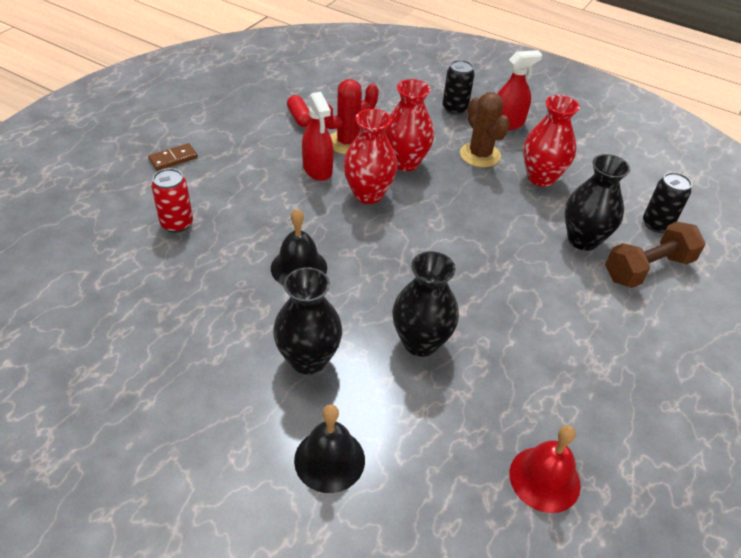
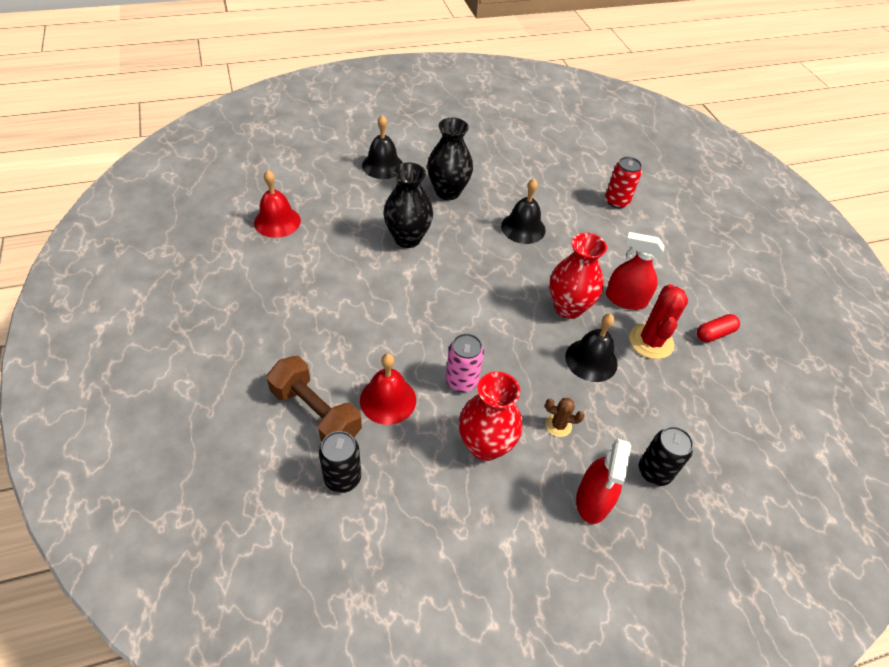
camera: 130 degrees right, 5 degrees up
brown domino [148,143,198,171] -> none
red capsule [287,95,311,127] -> red capsule turned 45 degrees counterclockwise [697,314,740,342]
red vase [385,79,434,171] -> black bell [565,314,618,382]
brown cactus [460,92,510,167] -> brown cactus [545,398,585,437], size x0.54
black vase [564,154,630,251] -> red bell [360,353,416,425]
brown dumbbell [605,222,706,288] -> brown dumbbell turned 60 degrees counterclockwise [267,356,362,441]
none -> pink can [446,333,484,392]

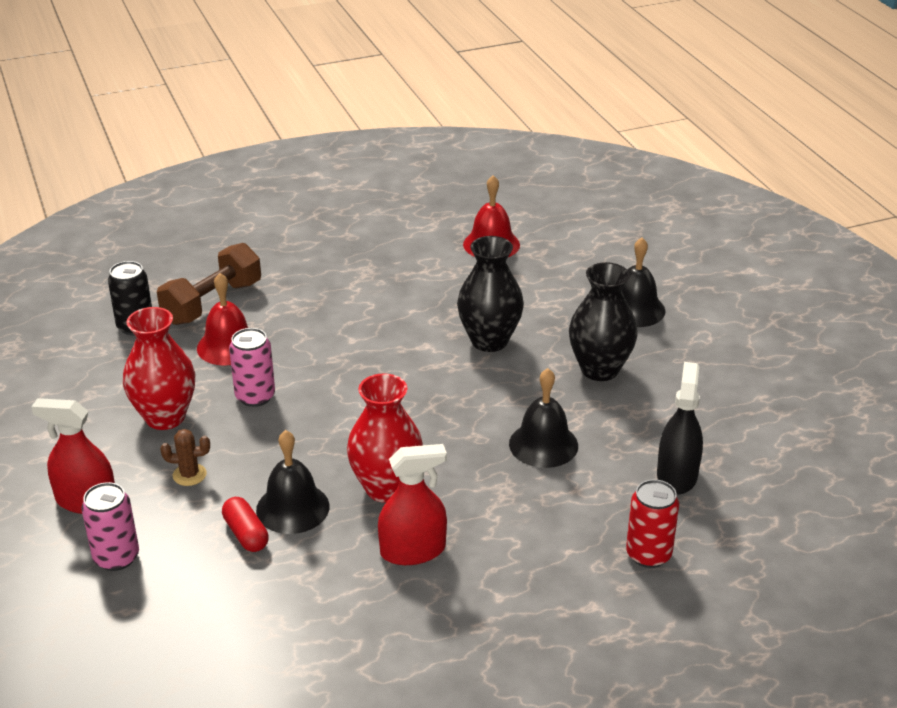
camera: 90 degrees right, 15 degrees down
brown cactus [545,398,585,437] -> brown cactus turned 75 degrees clockwise [160,429,210,486]
red spray bottle [606,232,664,310] -> red spray bottle turned 60 degrees clockwise [378,444,447,565]
red cactus [630,284,688,359] -> none
black can [639,426,694,486] -> pink can [81,482,139,571]
red capsule [697,314,740,342] -> red capsule moved to [222,497,269,552]
none -> black spray bottle [657,362,703,495]

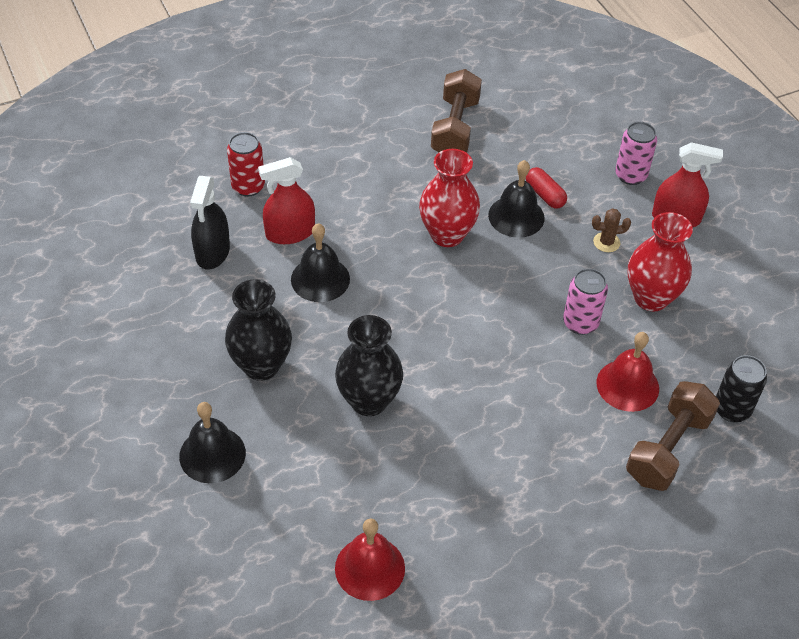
camera: 175 degrees right, 15 degrees up
red spray bottle [378,444,447,565] -> red spray bottle moved to [258,157,315,244]
none -> brown dumbbell [431,69,482,153]

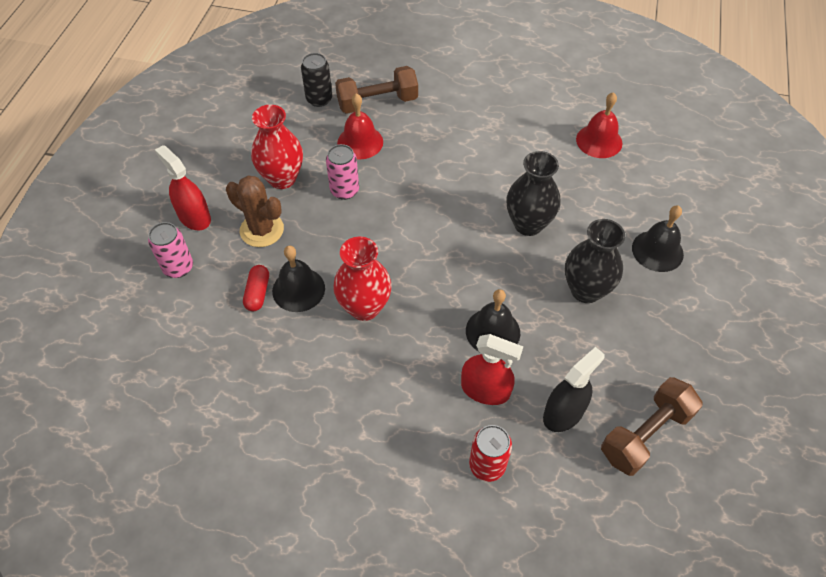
camera: 140 degrees left, 5 degrees up
brown dumbbell [431,69,482,153] -> brown dumbbell moved to [601,377,703,476]
brown cactus [592,208,631,252] -> brown cactus [226,175,284,247], size x1.86

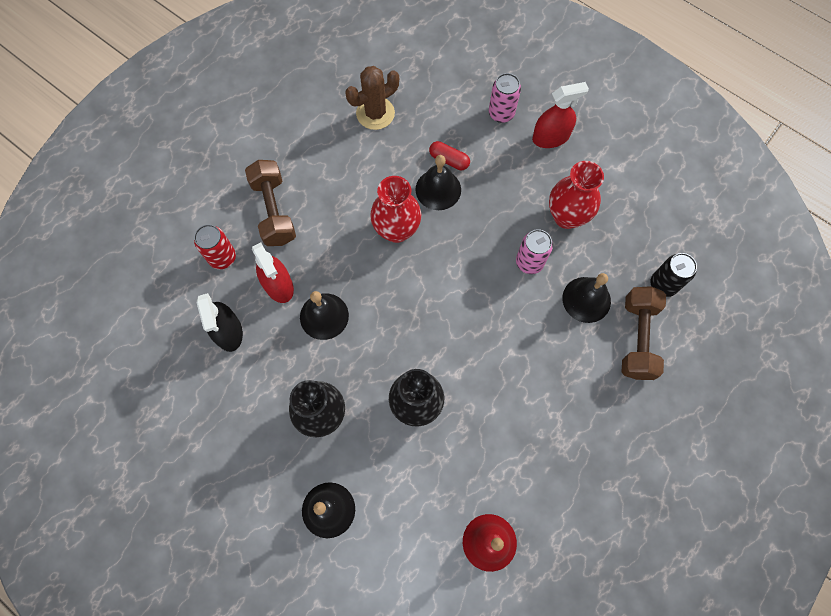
camera: 115 degrees right, 15 degrees up
brown cactus [226,175,284,247] -> brown cactus moved to [345,66,399,130]
red bell [337,93,383,160] -> black bell [562,273,611,323]
red spray bottle [461,334,523,405] -> red spray bottle turned 75 degrees counterclockwise [252,242,294,303]
brown dumbbell [601,377,703,476] -> brown dumbbell moved to [245,160,296,246]

